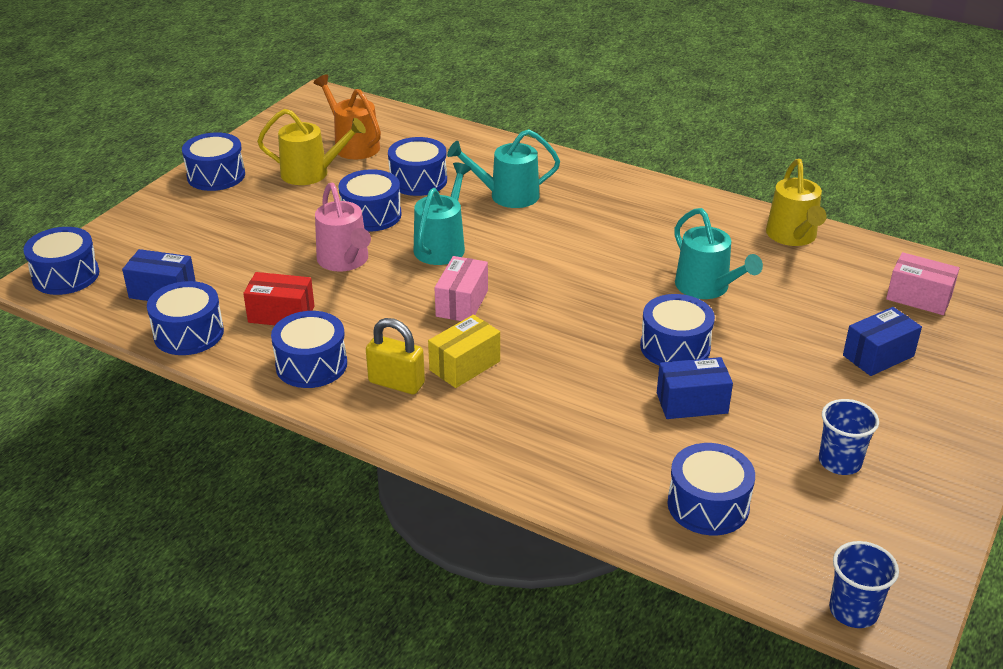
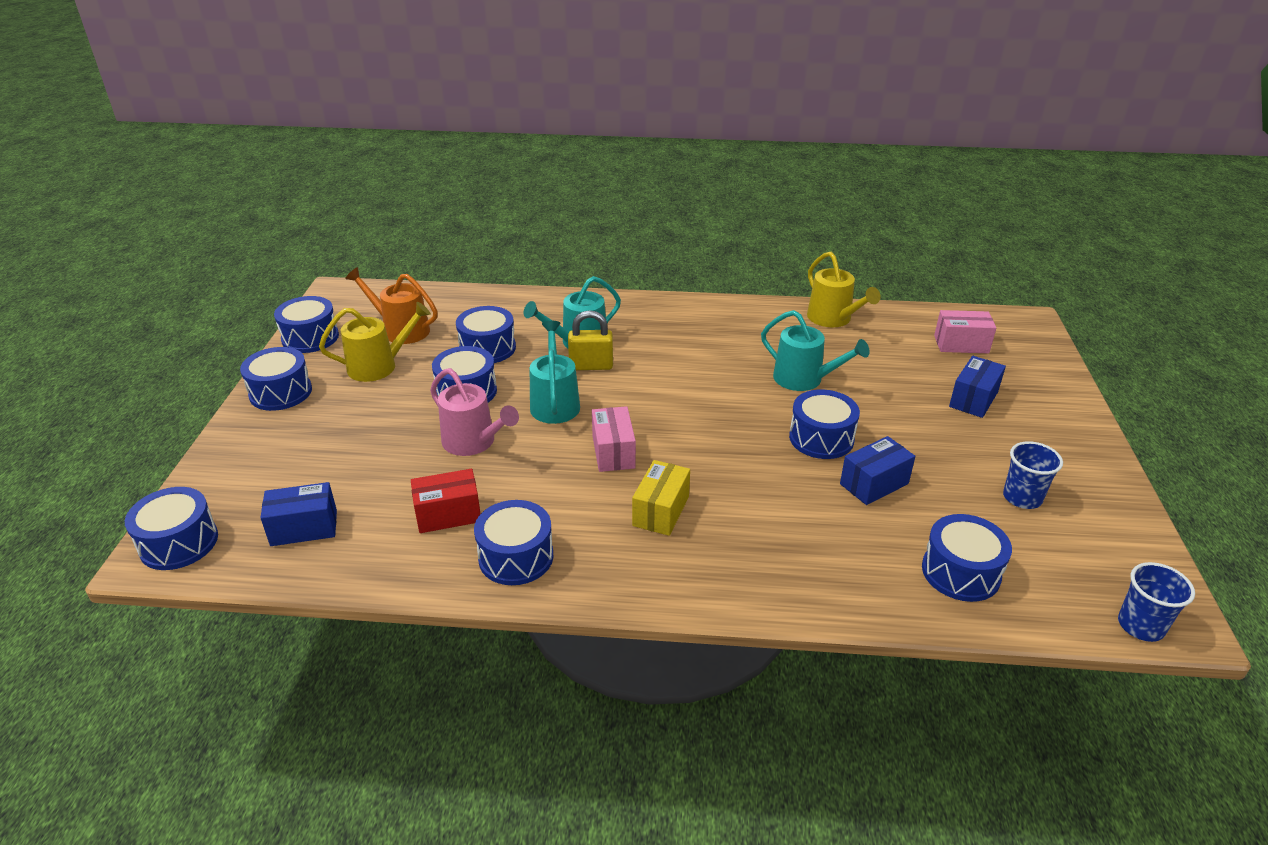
camera: 25 degrees left, 0 degrees up
blue drum [147,281,224,355] -> blue drum moved to [274,296,339,353]
yellow padlock [366,318,425,394] -> yellow padlock moved to [568,310,613,370]

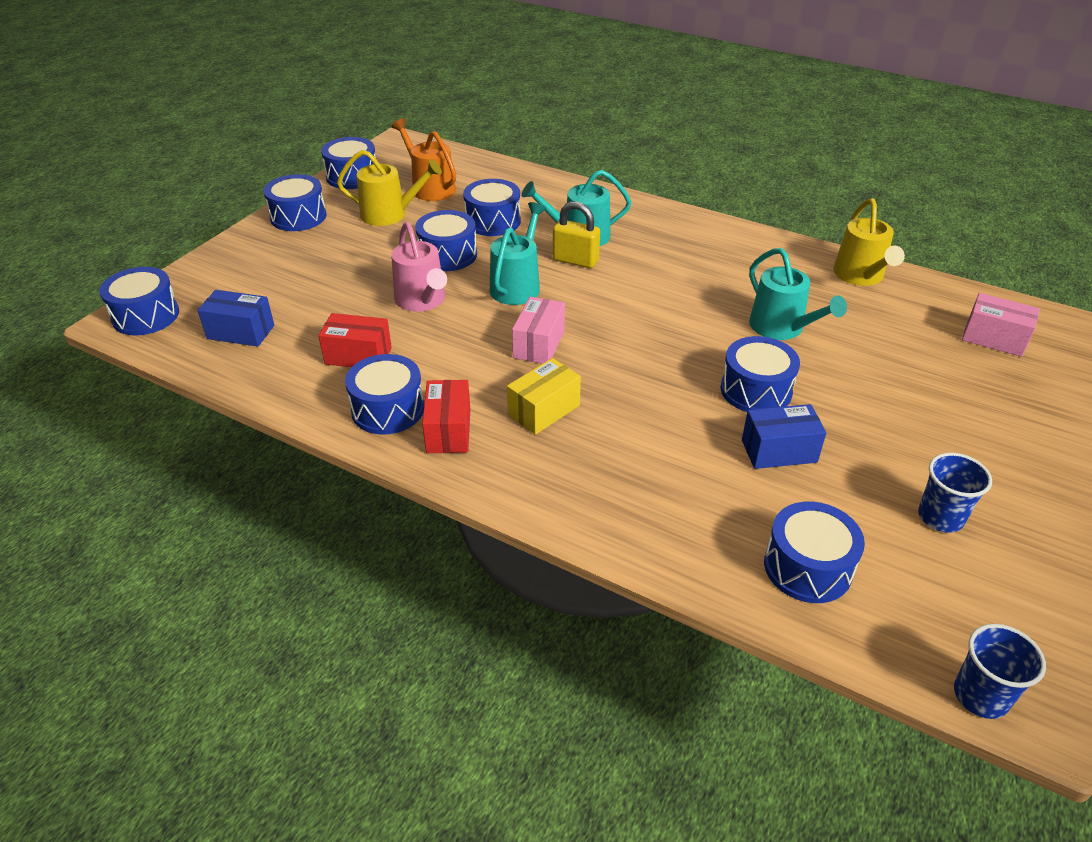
camera: 25 degrees right, 5 degrees up
blue box [949,356,1006,418] -> none
none -> red box [422,380,470,453]

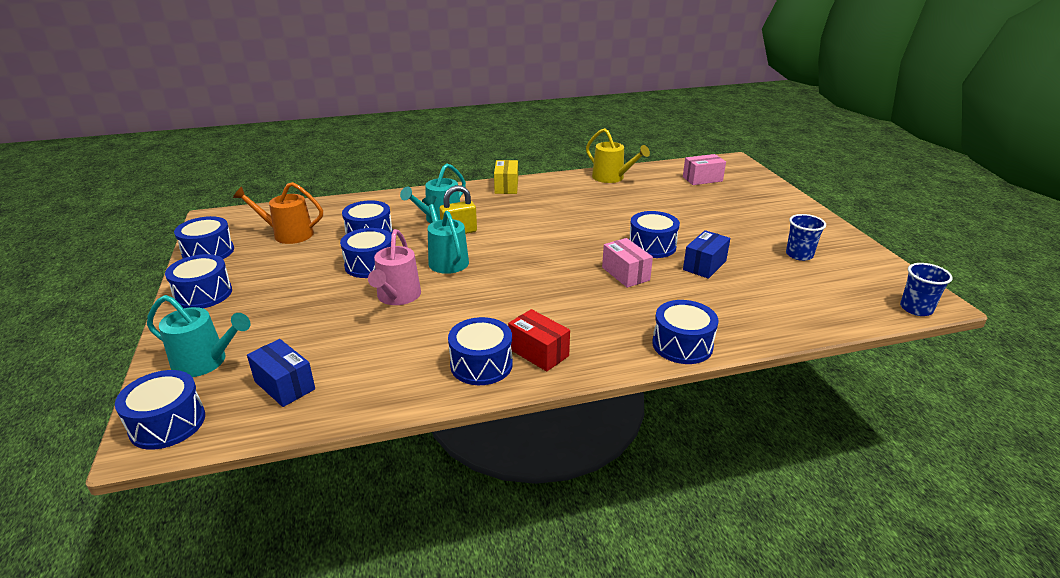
camera: 45 degrees left, 10 degrees down
blue box [197,290,274,347] -> blue box turned 75 degrees clockwise [247,339,315,407]
red box [318,313,392,367] -> none
yellow watering can [337,150,442,226] -> none
pink watering can [391,222,447,312] -> pink watering can turned 75 degrees clockwise [368,229,421,305]
yellow box [507,358,581,435] -> yellow box moved to [494,160,518,194]
pink box [512,297,565,364] -> pink box moved to [602,238,653,288]
turquoise watering can [749,248,847,340] -> turquoise watering can moved to [147,295,250,377]
blue drum [764,501,865,603] -> blue drum moved to [652,300,719,364]

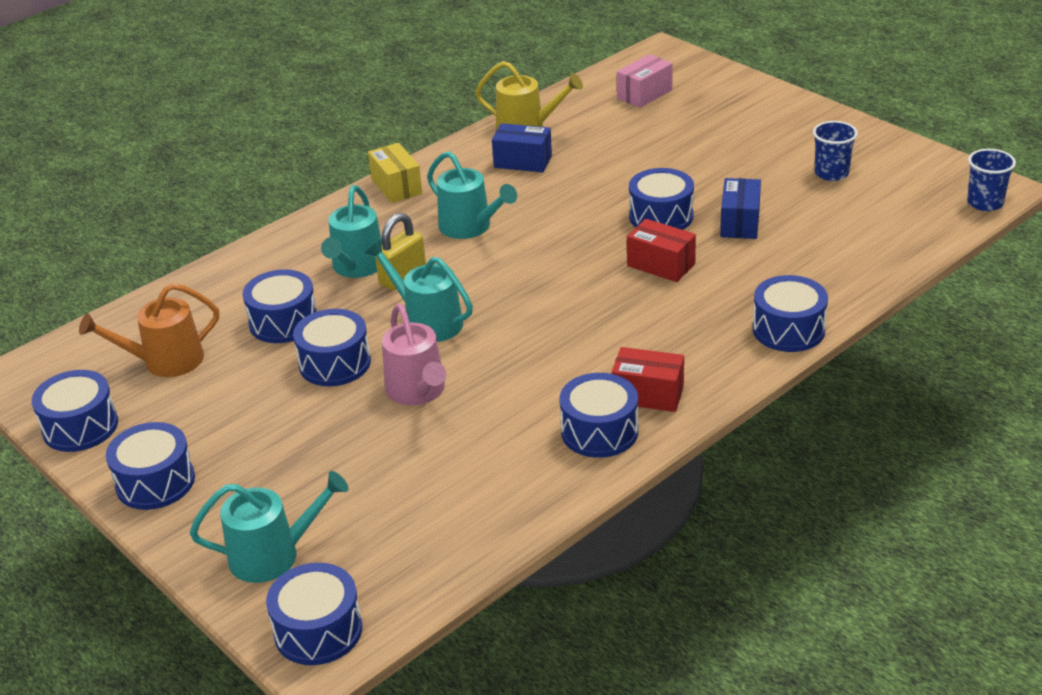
camera: 25 degrees left, 5 degrees up
blue box [247,339,315,407] -> blue box moved to [492,123,552,172]
pink box [602,238,653,288] -> red box [627,219,696,282]
none -> turquoise watering can [427,151,517,239]

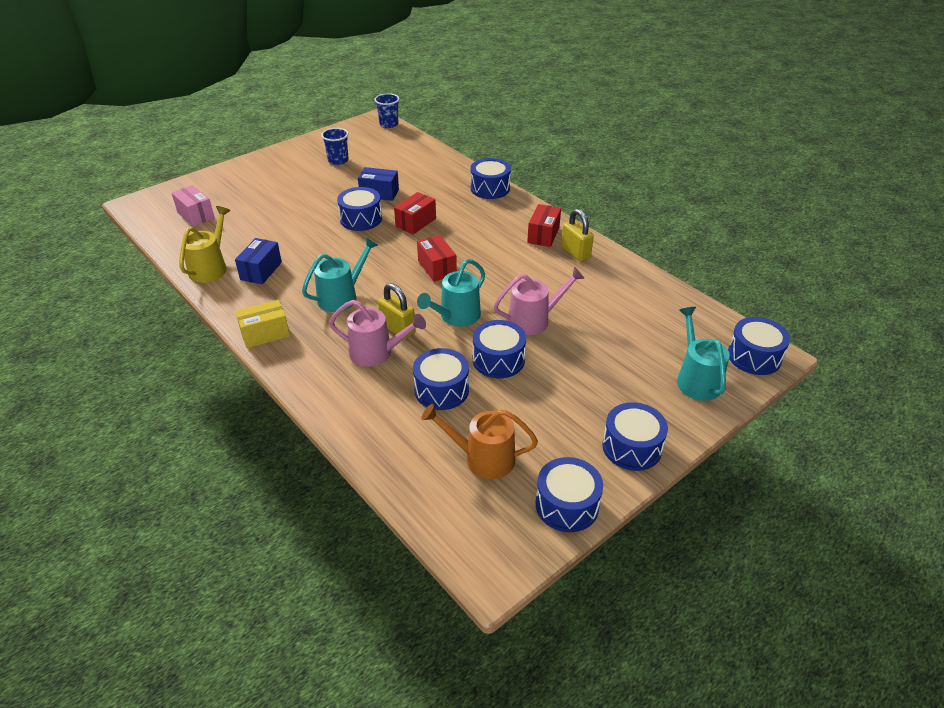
camera: 90 degrees left, 5 degrees up
orange watering can [79,283,219,377] -> orange watering can turned 120 degrees clockwise [421,404,538,479]
turquoise watering can [321,185,382,278] -> pink watering can [329,300,426,367]
blue drum [560,373,638,458] -> yellow padlock [561,209,594,261]
none -> red box [417,235,457,282]

